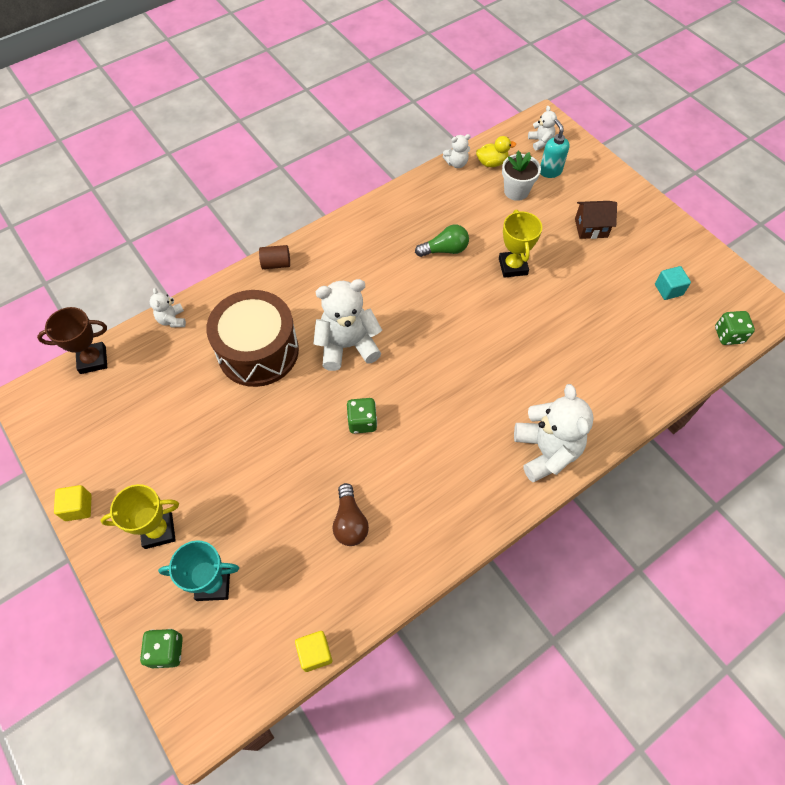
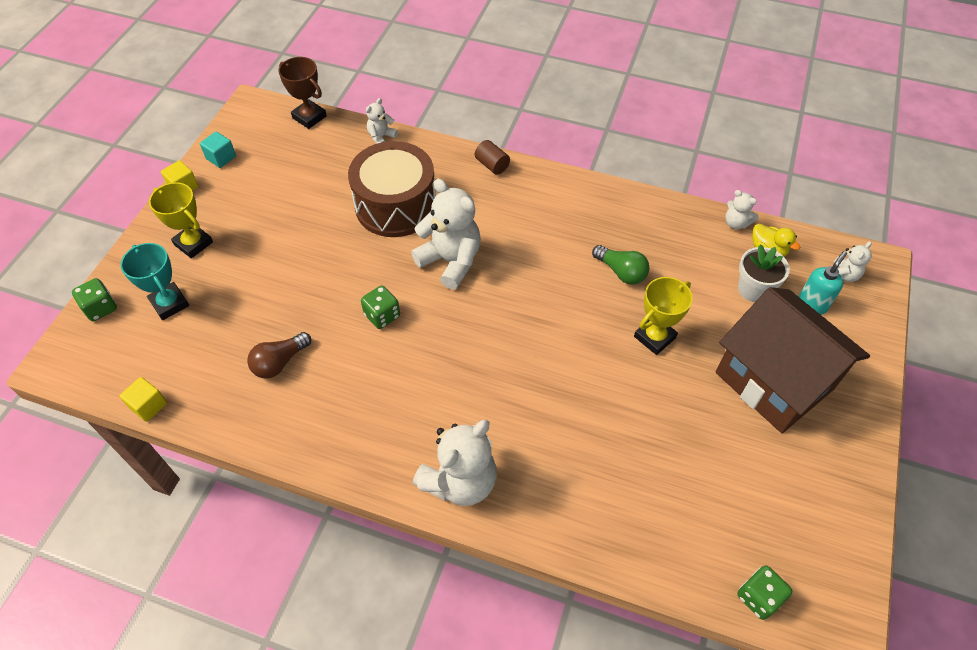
camera: 55 degrees right, 5 degrees down
brown house [575,201,617,239] -> brown house [716,287,870,433], size x2.32
turquoise cube [655,266,691,300] -> turquoise cube moved to [200,132,236,168]

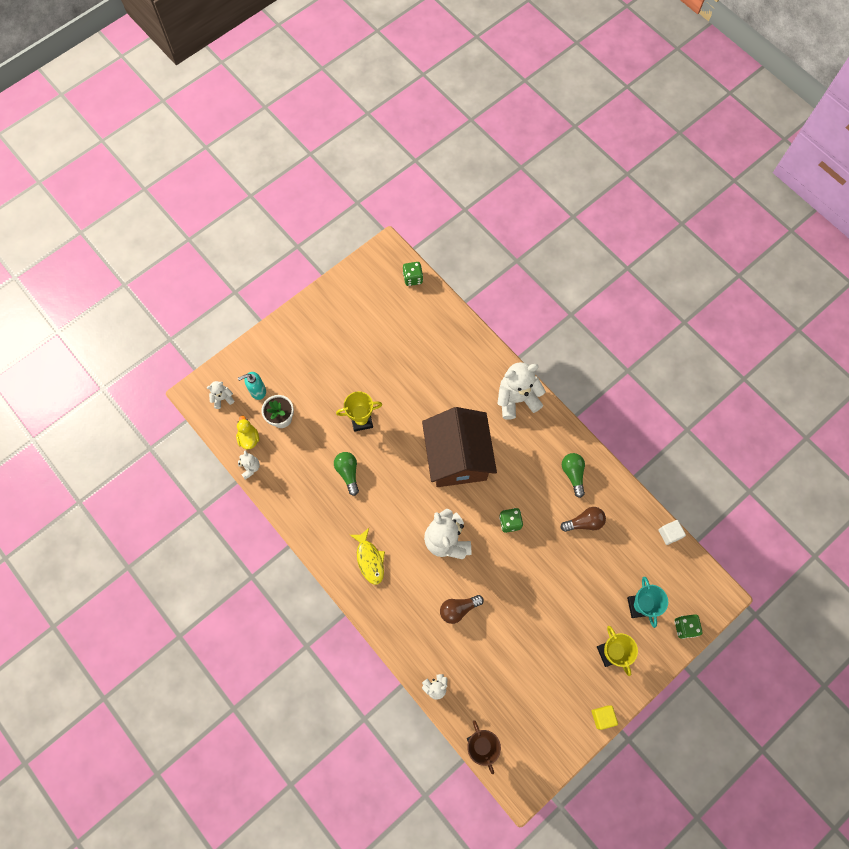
camera: 150 degrees left, 15 degrees up
yellow cube [120,377,167,422] -> white cube [659,520,686,545]
turquoise cube [200,132,236,168] -> none
brown drum [348,141,436,237] -> brown light bulb [440,595,484,624]
brown cylinder [475,140,510,175] -> none
brown house [716,287,870,433] -> brown house moved to [422,407,497,487]
none -> yellow fish [350,528,385,585]
none -> green light bulb [562,453,585,498]

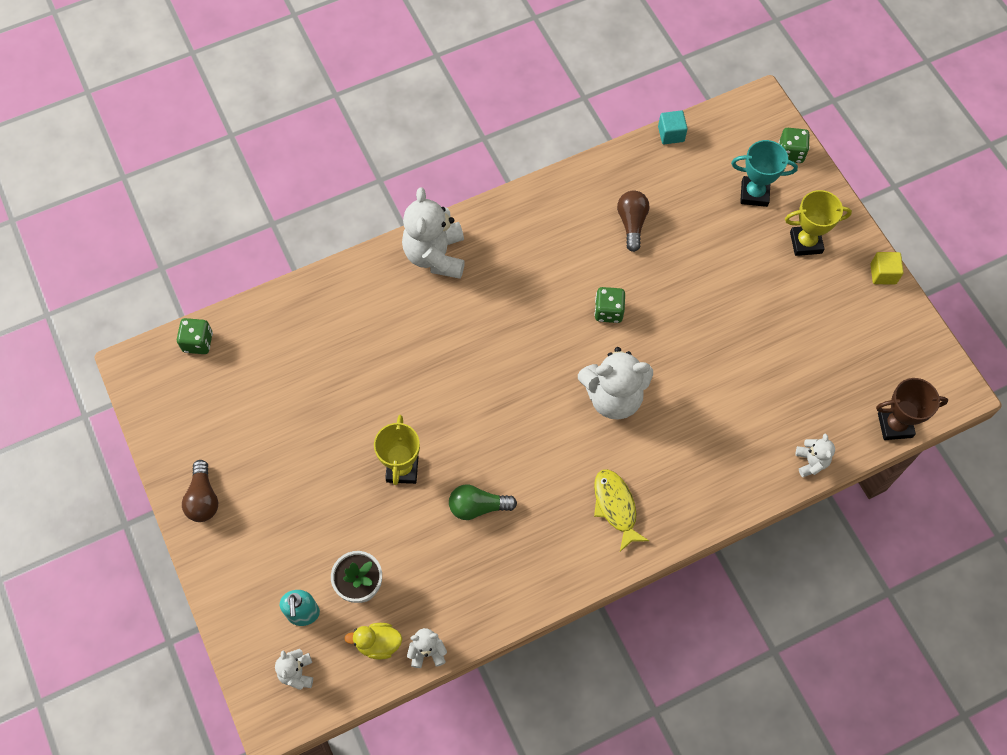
camera: 75 degrees left, 5 degrees down
yellow fish [350,528,385,585] -> yellow fish turned 105 degrees counterclockwise [594,469,649,551]
brown house [422,407,497,487] -> none
brown light bulb [440,595,484,624] -> brown light bulb moved to [182,460,218,522]
green light bulb [562,453,585,498] -> none
white cube [659,520,686,545] -> turquoise cube [658,110,688,144]

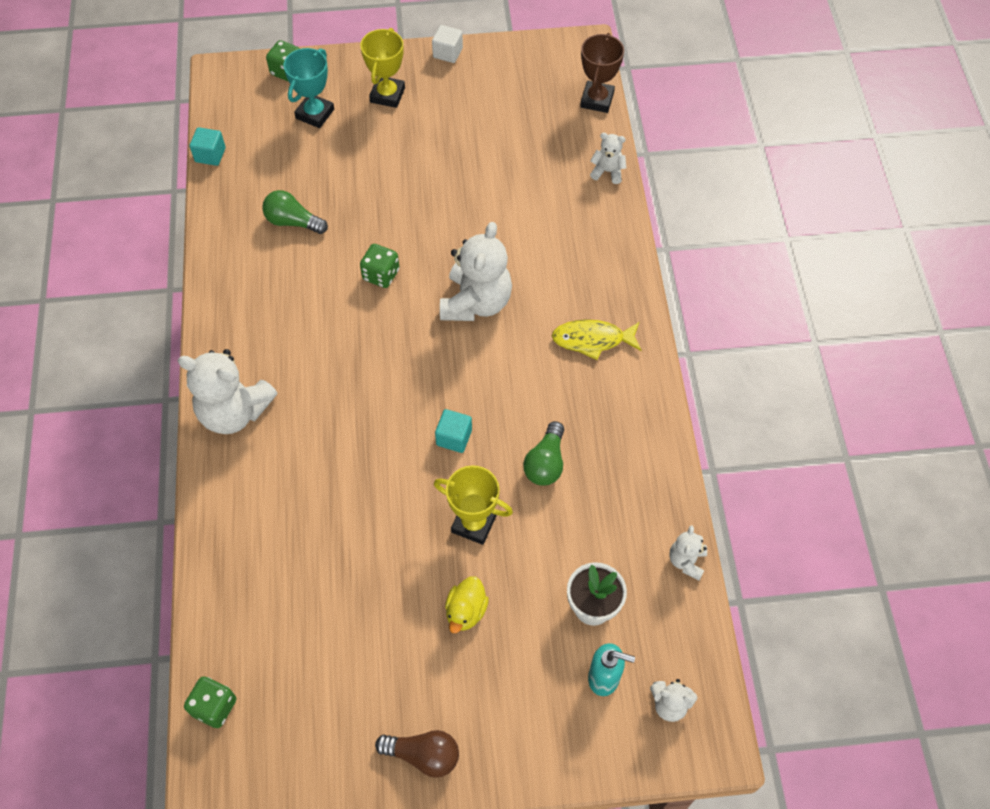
camera: 70 degrees left, 5 degrees down
yellow duck [344,623,402,660] -> yellow duck moved to [445,576,489,633]
brown light bulb [617,190,649,252] -> green light bulb [262,190,328,234]
yellow cube [870,252,904,284] -> white cube [432,25,463,63]
none -> turquoise cube [435,409,472,453]

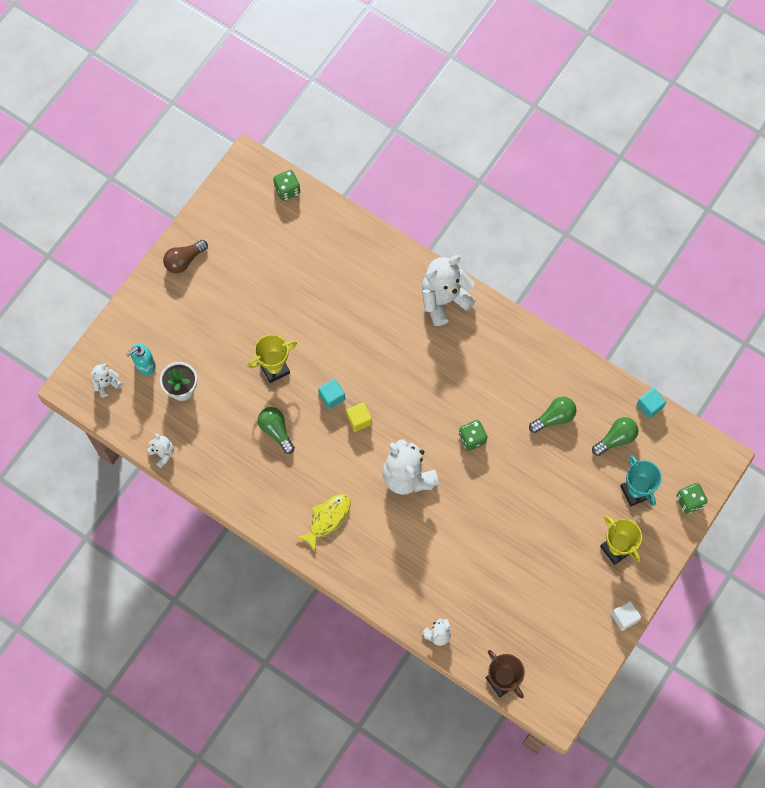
camera: 130 degrees right, 10 degrees up
yellow duck [445,576,489,633] -> none
none -> yellow cube [346,402,372,432]
none -> green light bulb [592,417,638,456]

